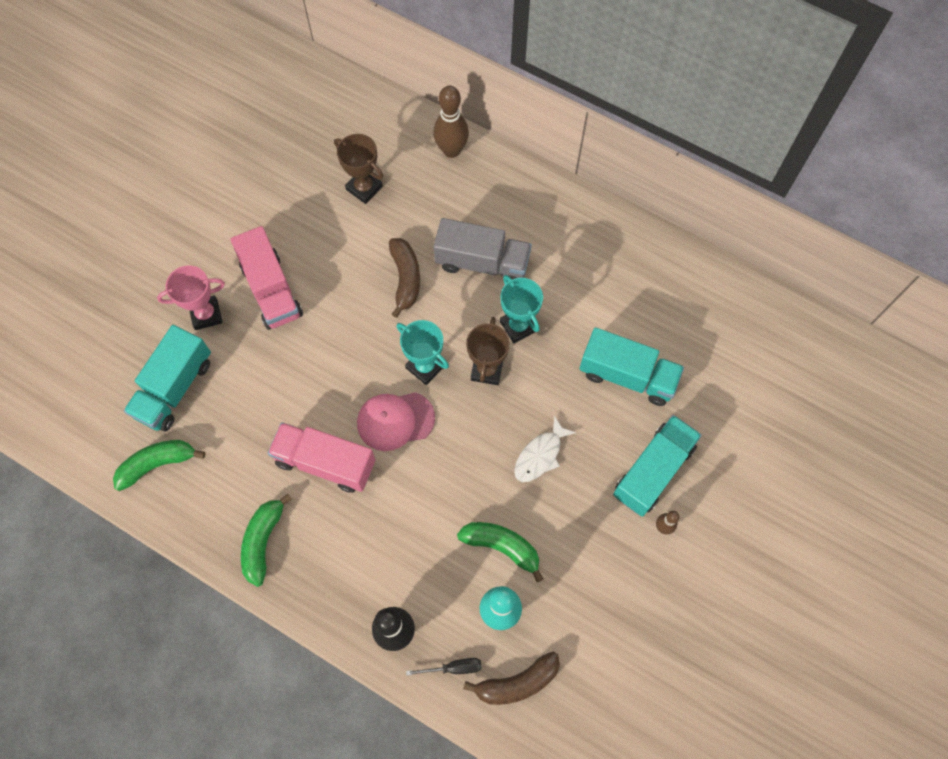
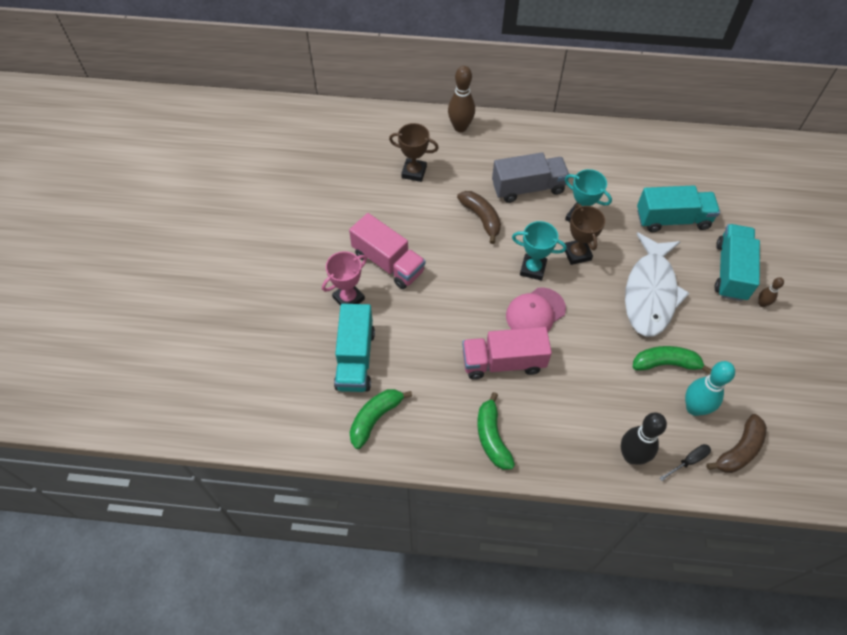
camera: 25 degrees left, 10 degrees down
white fish [514,415,576,482] -> white fish [625,232,689,337], size x2.02

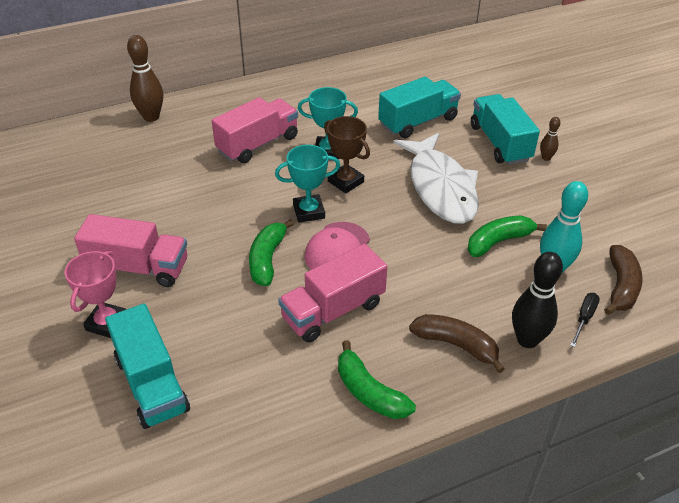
camera: 30 degrees left, 15 degrees down
green banana [350,389,412,449] -> green banana moved to [249,219,294,286]
brown trophy [389,123,439,182] -> none
brown banana [457,191,501,244] -> brown banana moved to [409,314,505,373]
grey truck [492,152,569,203] -> pink truck [212,97,298,164]

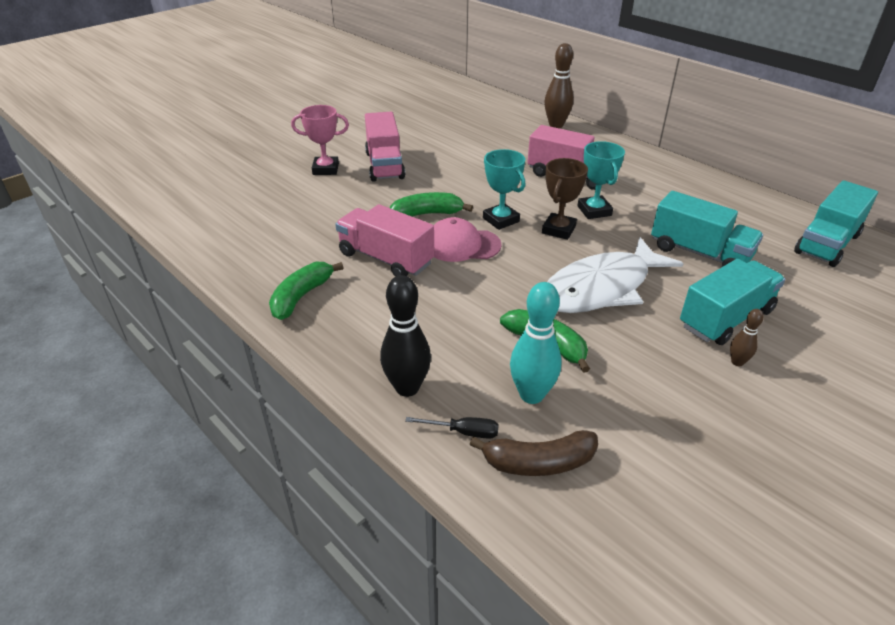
camera: 70 degrees right, 5 degrees down
turquoise truck [105,304,190,429] -> turquoise truck moved to [794,180,878,267]
brown banana [409,314,505,373] -> none

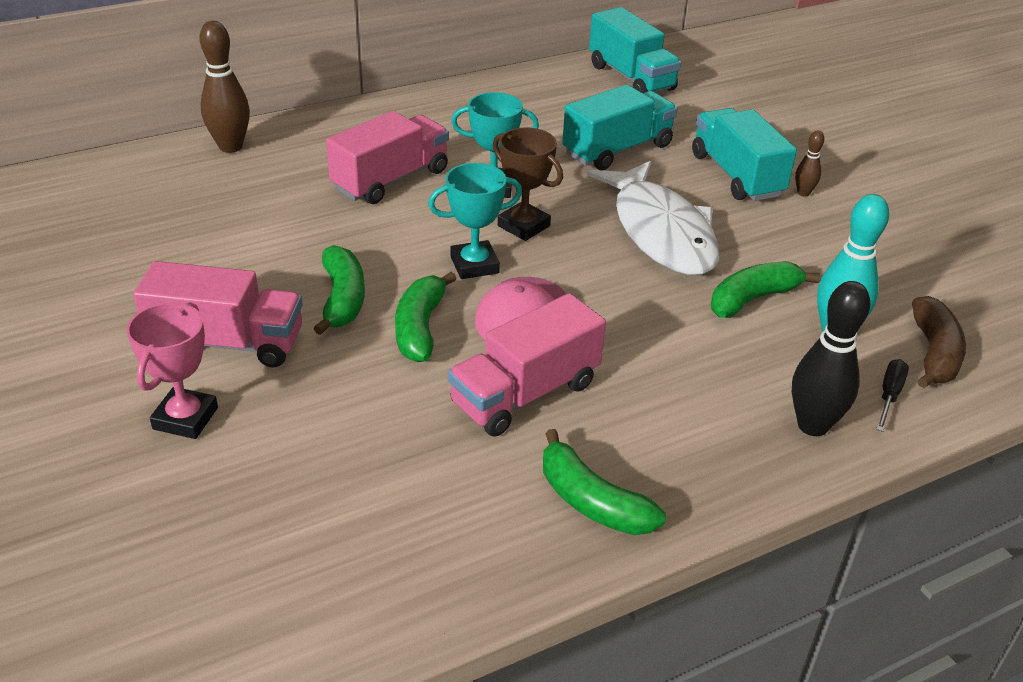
camera: 75 degrees left, 0 degrees up
none -> green banana [313,245,365,335]

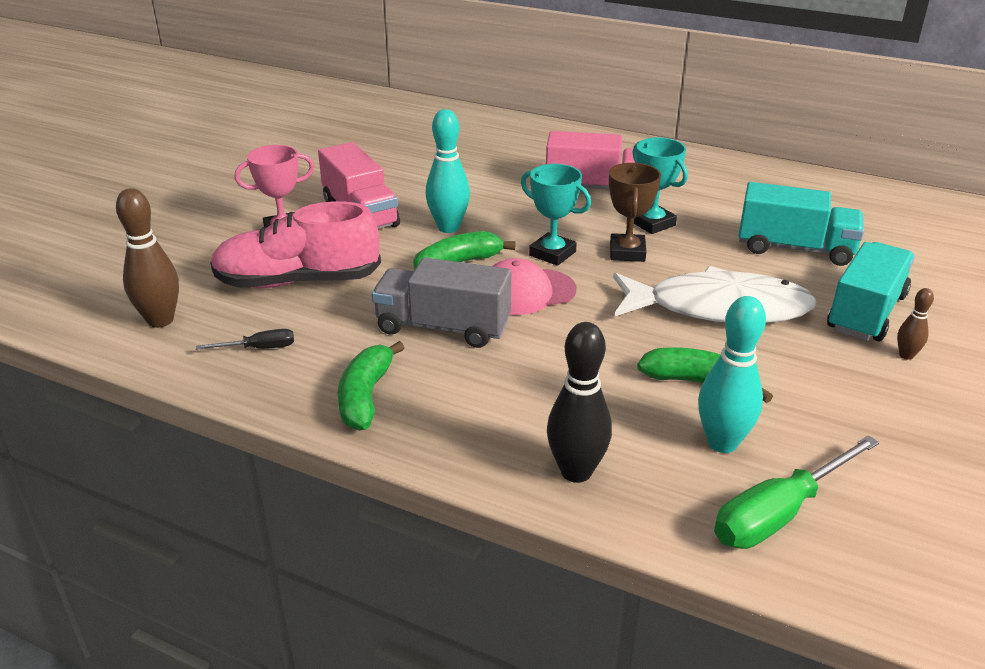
camera: 55 degrees right, 5 degrees down
brown bowling pin [199,21,250,153] -> brown bowling pin moved to [116,188,179,328]
green banana [313,245,365,335] -> turquoise bowling pin [425,109,470,233]
pink truck [448,293,606,437] -> grey truck [372,257,511,348]
white fish [587,161,719,275] -> white fish turned 120 degrees counterclockwise [613,266,817,323]
turquoise truck [589,7,681,93] -> none
black screwdriver [876,359,909,432] -> black screwdriver moved to [196,329,294,350]
brown banana [912,296,966,388] -> green screwdriver [714,435,879,549]
none -> pink shoe [210,201,381,288]

